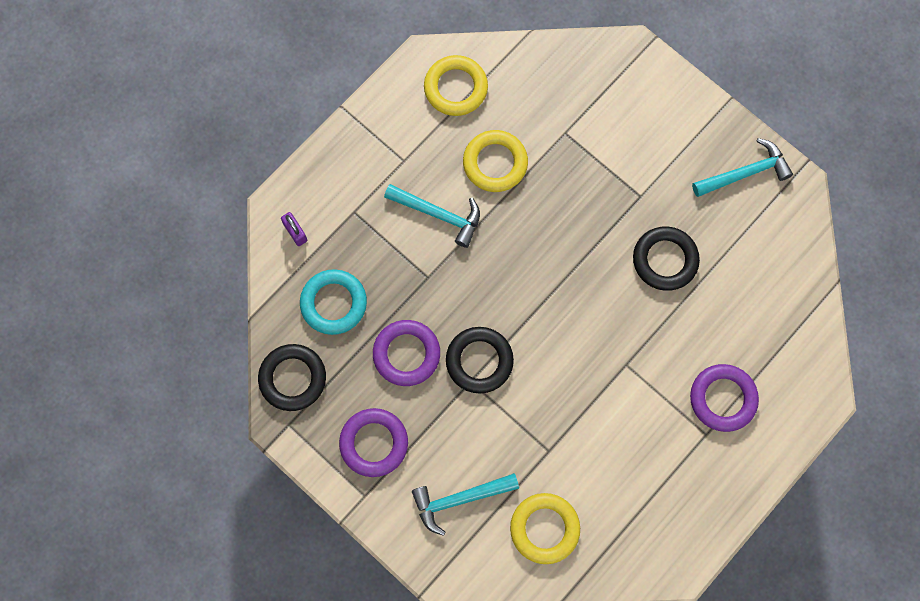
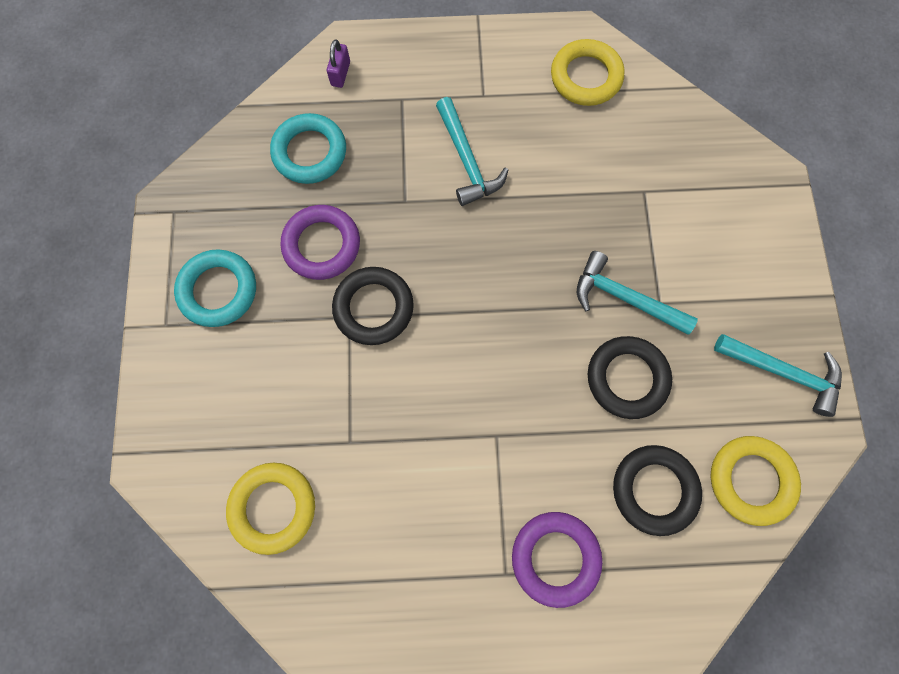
camera: 45 degrees right, 0 degrees up
black ring [258,344,326,411] -> black ring moved to [613,445,702,536]
purple ring [339,408,408,477] -> turquoise ring [174,249,256,327]
turquoise hammer [412,473,519,536] -> turquoise hammer moved to [577,251,698,335]
yellow ring [463,130,528,192] -> yellow ring moved to [711,436,801,526]

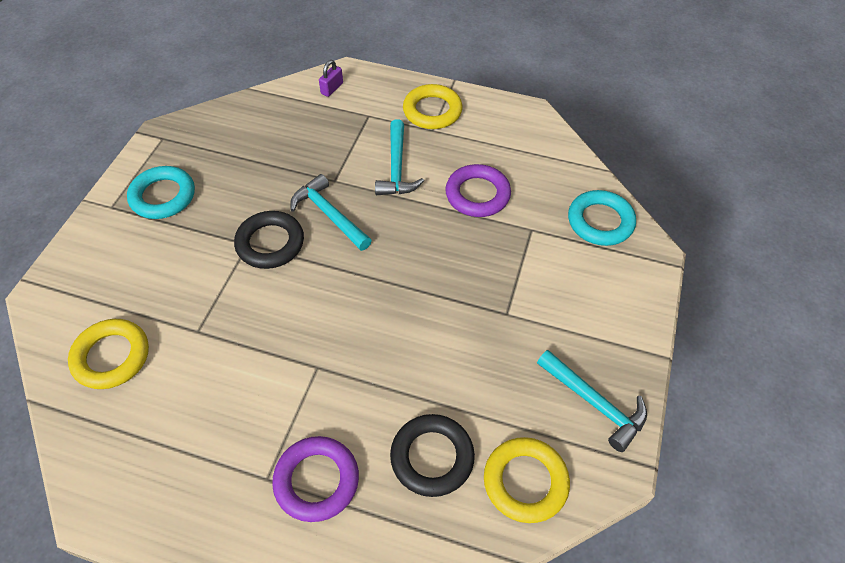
camera: 20 degrees right, 20 degrees down
turquoise ring [270,113,346,184] -> turquoise ring moved to [568,190,636,246]
purple ring [281,205,360,280] -> purple ring moved to [445,164,511,217]
yellow ring [551,39,625,106] -> yellow ring moved to [403,84,463,129]
turquoise hammer [577,251,698,335] -> turquoise hammer moved to [290,174,372,251]
black ring [588,336,672,419] -> none

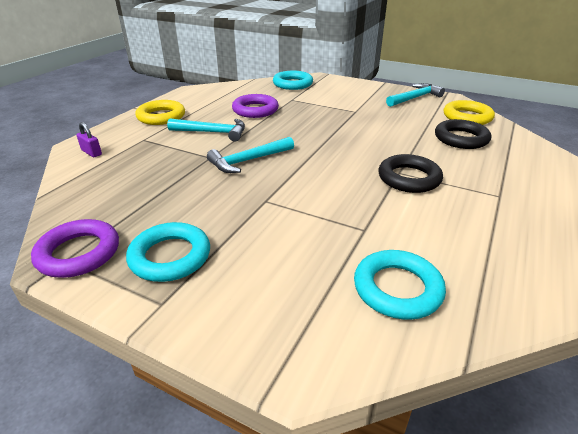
camera: 80 degrees left, 20 degrees down
yellow ring [68,319,149,389] -> turquoise ring [354,250,446,320]
black ring [234,211,304,269] -> black ring moved to [378,154,443,193]
purple ring [272,436,359,522] -> purple ring moved to [31,219,119,278]

